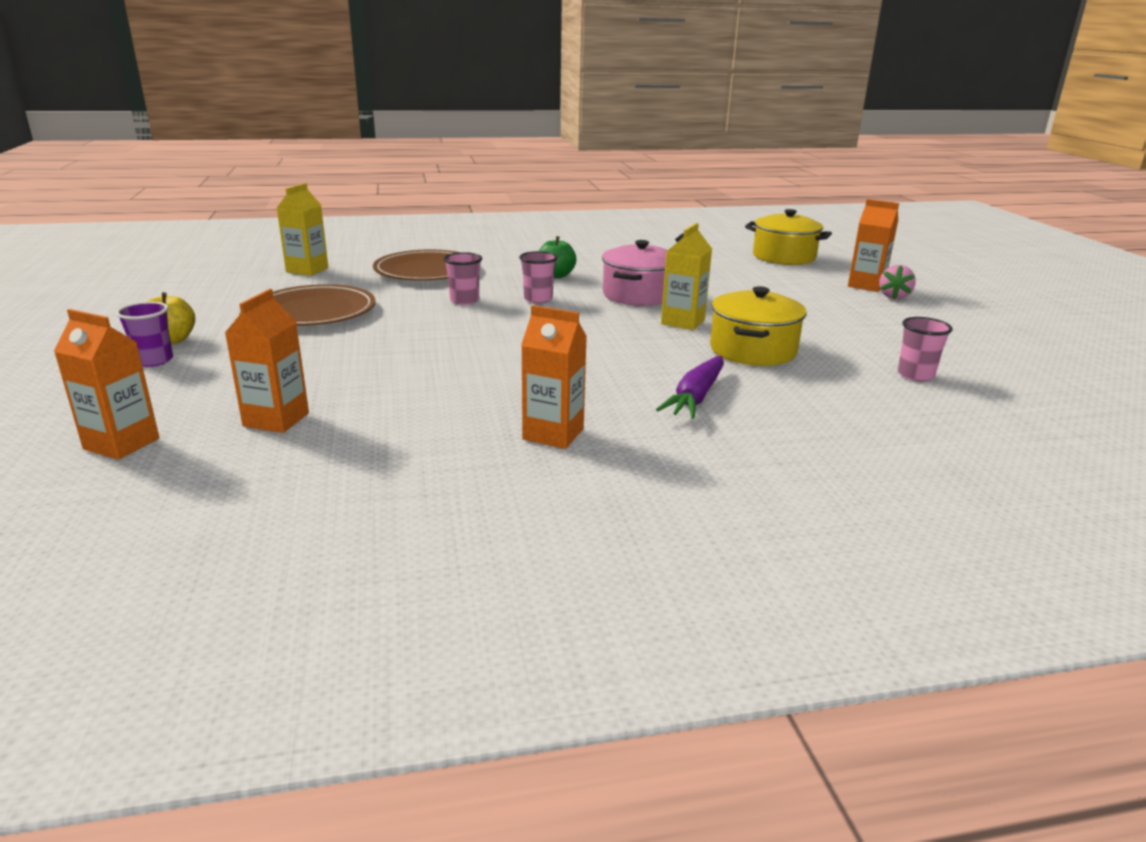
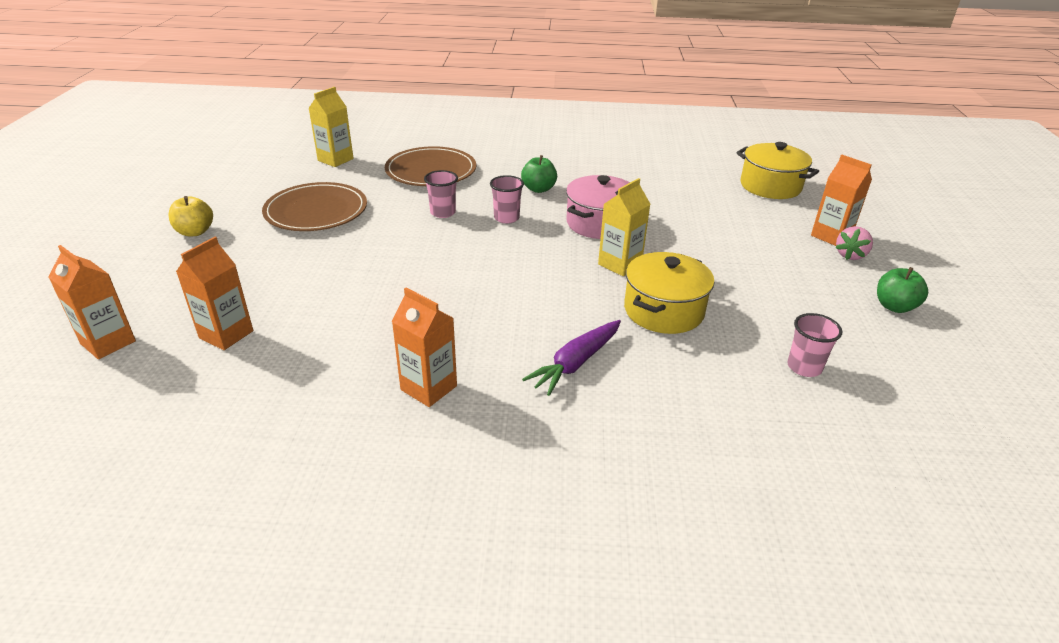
camera: 15 degrees right, 10 degrees up
purple cup [116,302,173,367] -> none
none -> green apple [877,267,928,313]

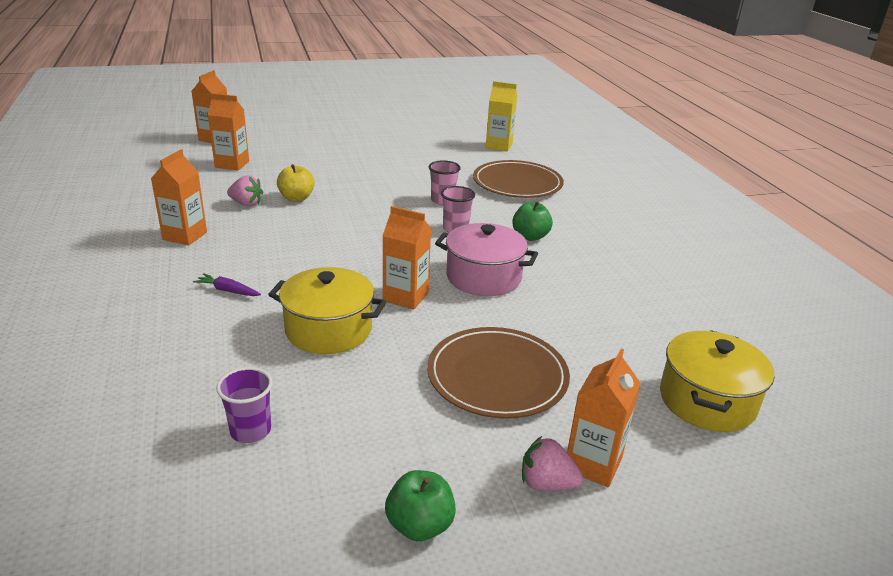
camera: 70 degrees right, 5 degrees down
yellow apple [168,196,213,236] -> yellow apple moved to [277,164,315,202]
brown plate [262,182,367,231] -> brown plate moved to [427,327,570,419]
purple carrot [522,320,621,396] -> purple carrot [193,273,261,296], size x0.59
yellow carton [598,178,650,276] -> orange carton [382,206,431,310]
pink cup [787,313,842,377] -> purple cup [216,367,273,443]
none -> pink strawberry [227,175,263,206]

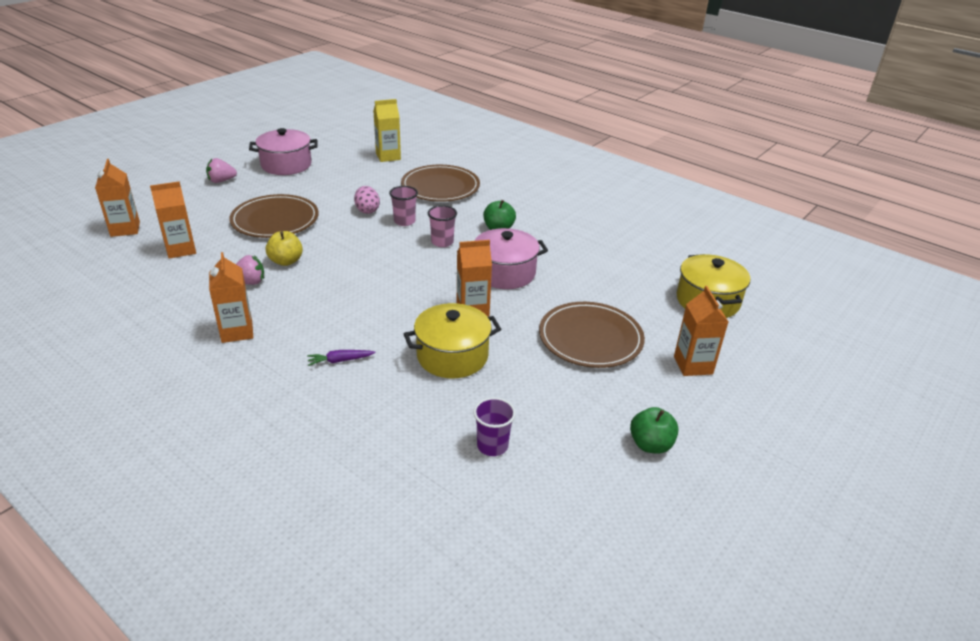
camera: 35 degrees left, 5 degrees up
pink strawberry [522,436,583,491] -> pink strawberry moved to [206,158,237,183]
none -> brown plate [229,194,319,238]
none -> pink pot [249,128,318,175]
none -> pink egg [354,186,380,214]

